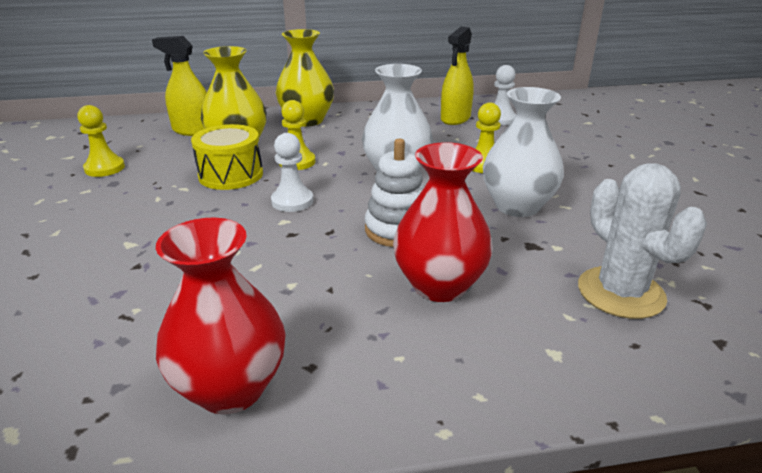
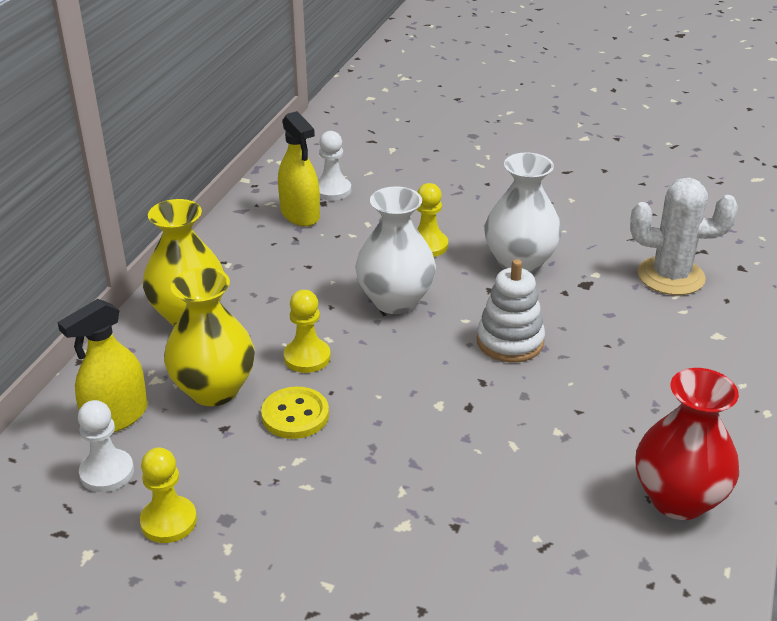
camera: 60 degrees left, 5 degrees up
yellow drum [191,124,263,190] -> yellow button [261,387,329,439]
white pawn [271,133,313,212] -> white pawn moved to [78,400,134,492]
red vase [393,142,493,302] -> none

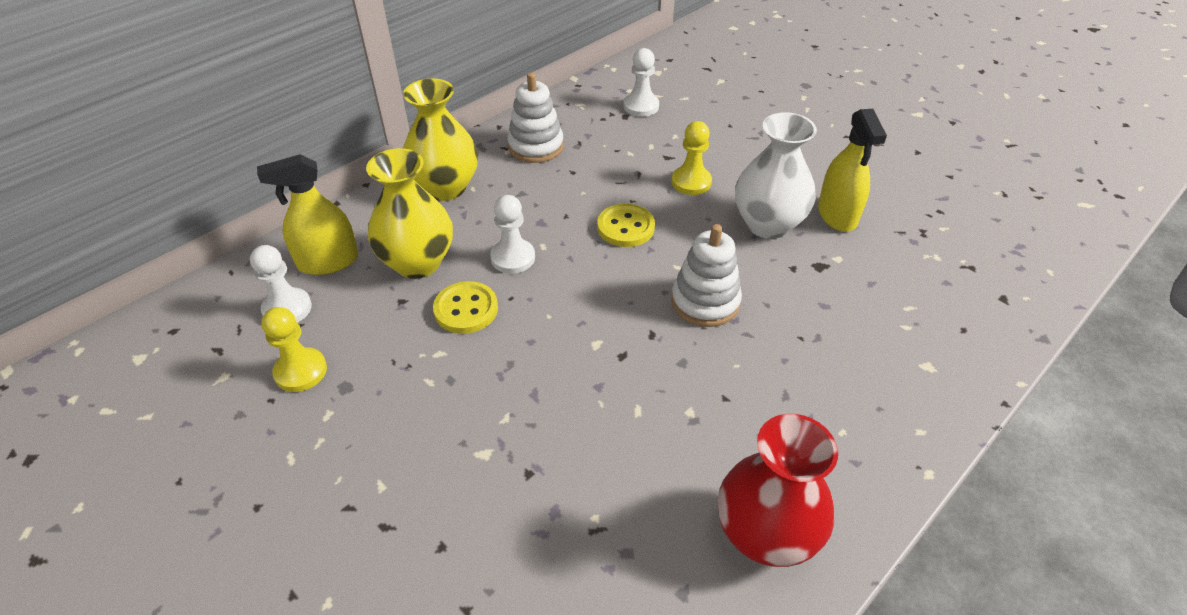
camera: 25 degrees right, 10 degrees up
yellow spray bottle [278,111,320,226] -> yellow spray bottle moved to [818,109,887,232]
yellow pawn [283,290,331,373] -> white pawn [490,195,535,274]
white vase [355,186,436,314] -> yellow button [597,204,655,247]
white cactus [630,178,738,295] -> none
none -> white stacking toy [507,72,564,163]

